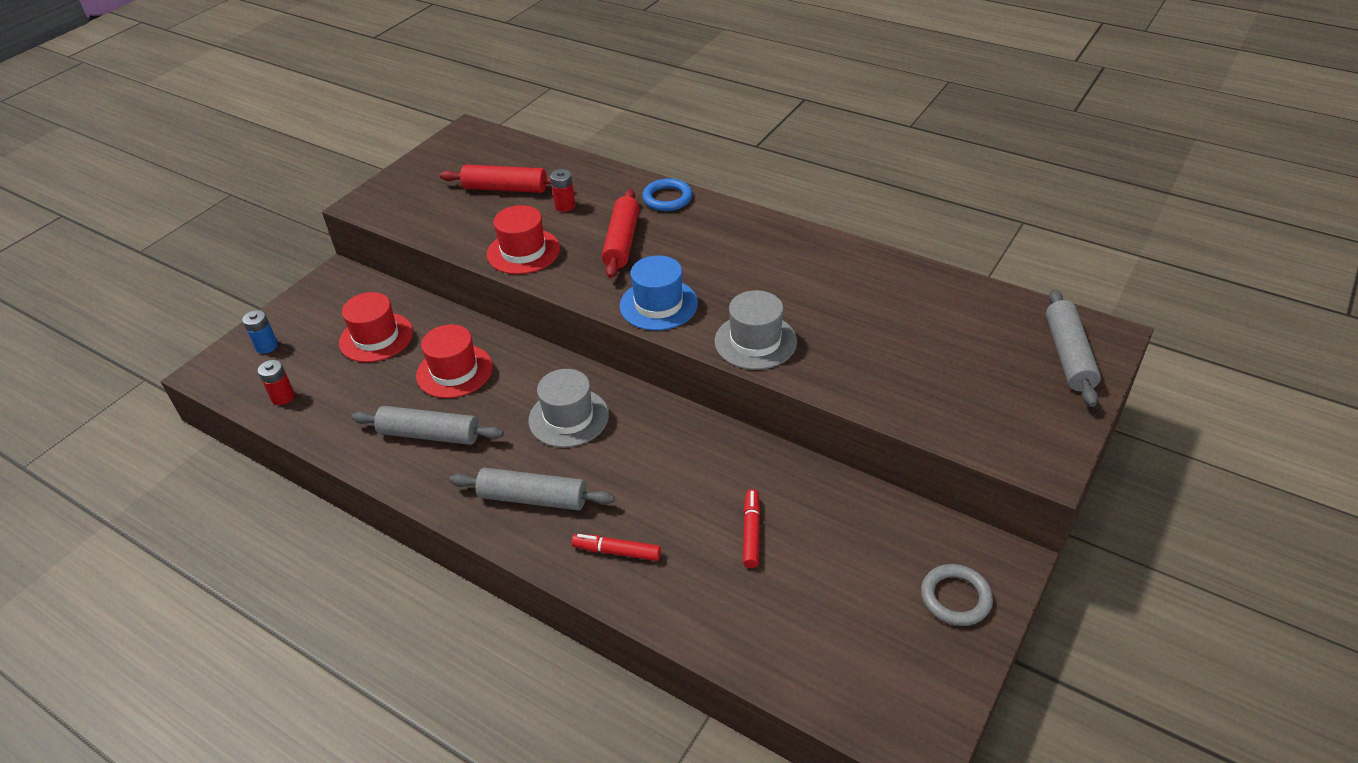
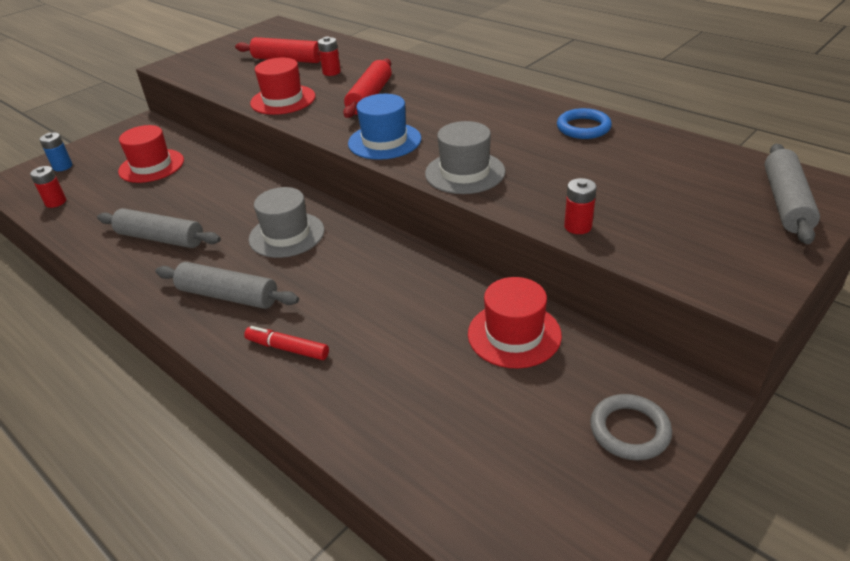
camera: 10 degrees right, 5 degrees down
red hat [416,324,493,398] -> red hat moved to [468,277,562,368]
blue ring [642,178,692,211] -> blue ring moved to [557,108,612,139]
red marker [743,489,760,568] -> none
none -> red battery [564,178,597,234]

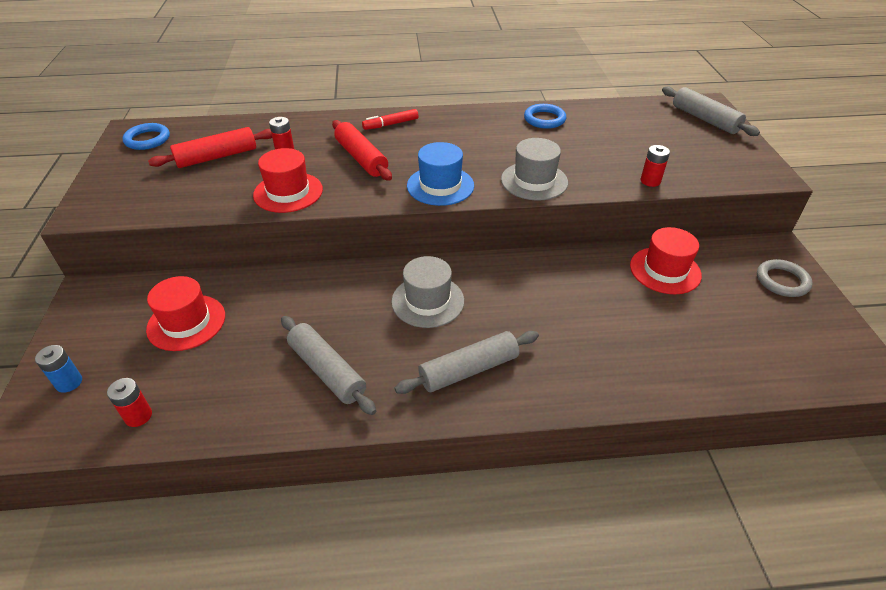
camera: 50 degrees left, 5 degrees up
grey rolling pin [97,208,221,248] -> grey rolling pin turned 75 degrees clockwise [281,316,376,415]
red marker [244,326,329,360] -> red marker moved to [362,109,418,130]
none -> blue ring [122,123,170,150]

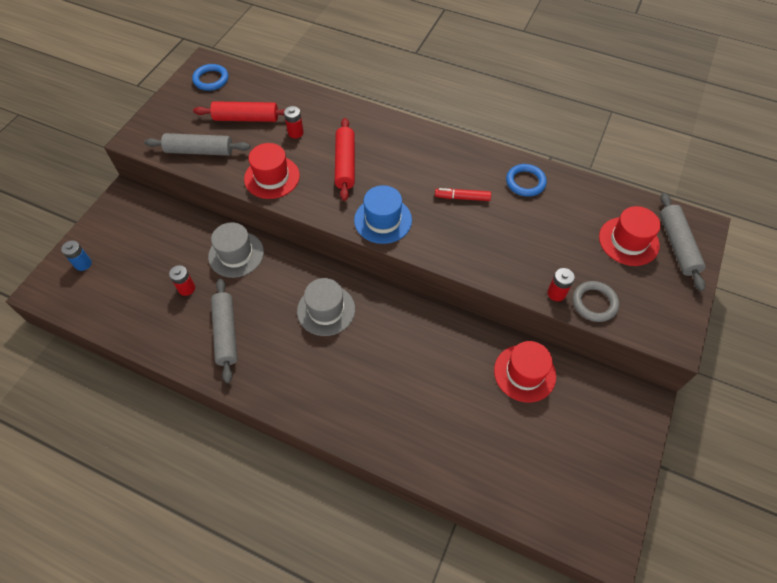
camera: 30 degrees right, 15 degrees up
red battery [107,378,152,427] -> red battery moved to [169,265,195,296]
red hat [146,276,225,351] -> red hat moved to [599,206,661,266]
red marker [362,109,418,130] -> red marker moved to [435,188,491,201]
grey rolling pin [394,331,539,394] -> grey rolling pin moved to [144,133,250,156]
grey hat [501,138,568,201] -> grey hat moved to [208,222,264,278]
grey ring [757,259,813,297] -> grey ring moved to [573,281,619,322]

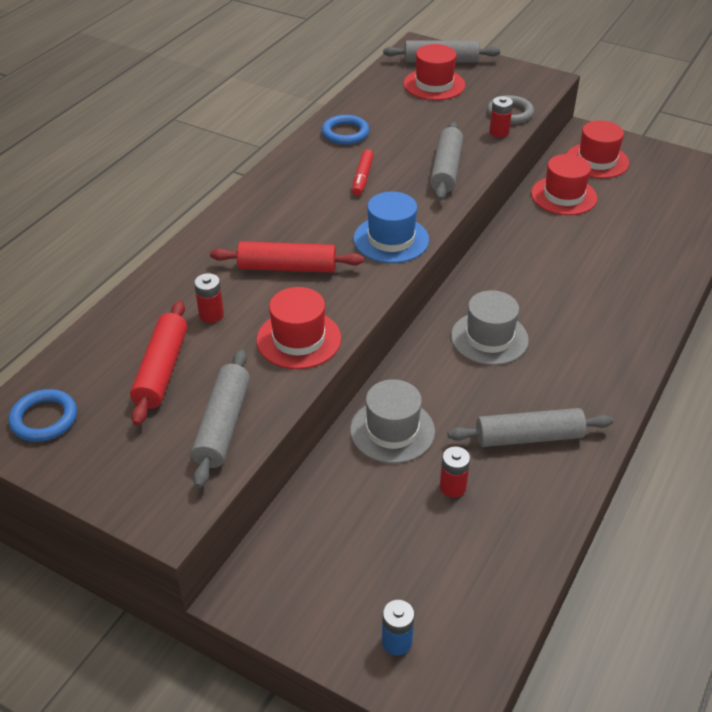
camera: 85 degrees left, 15 degrees down
none -> grey rolling pin [430,122,463,201]
none -> red hat [567,120,629,178]

